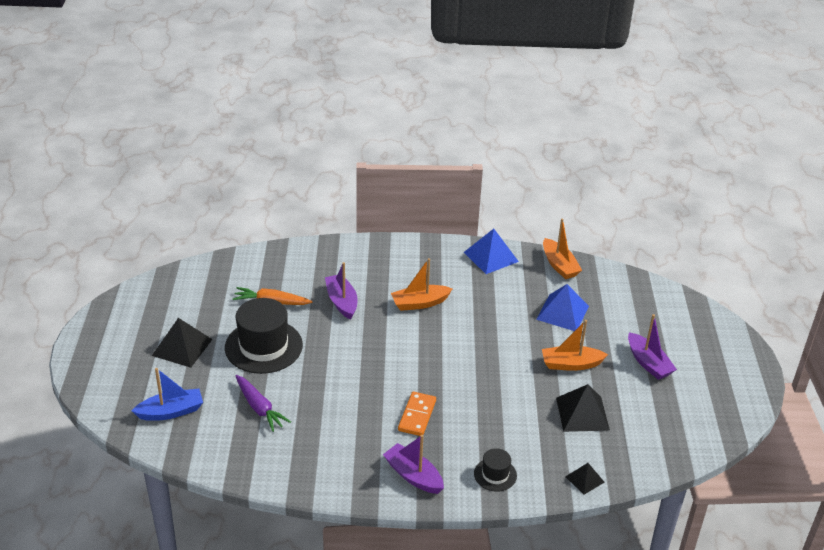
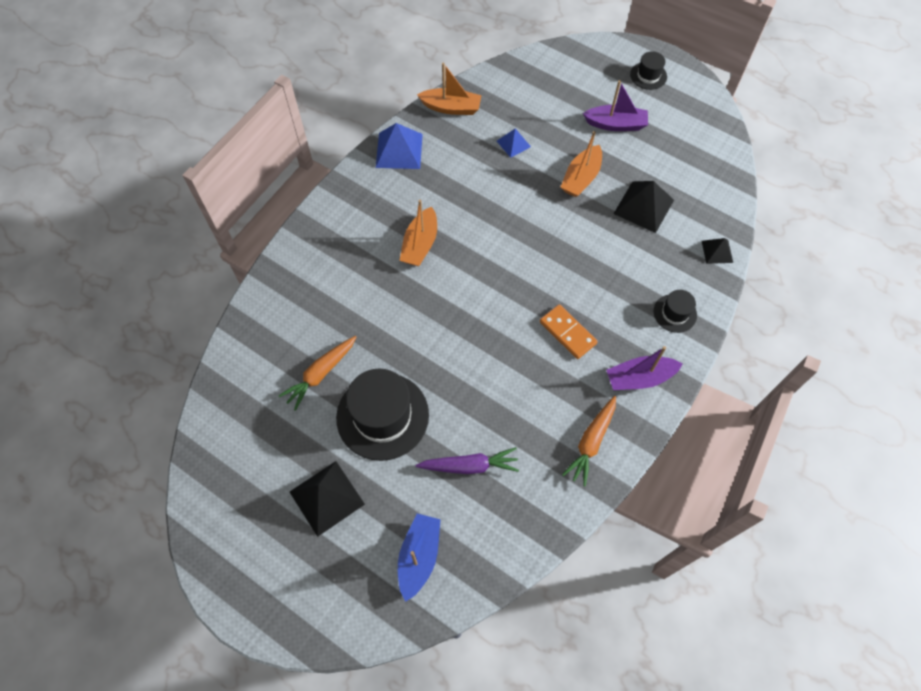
camera: 55 degrees left, 25 degrees up
purple boat [325,262,358,320] -> none
blue pyramid [536,284,589,331] -> blue pyramid [497,129,531,158], size x0.57
none -> orange carrot [562,396,616,487]
none -> black hat [630,51,667,90]

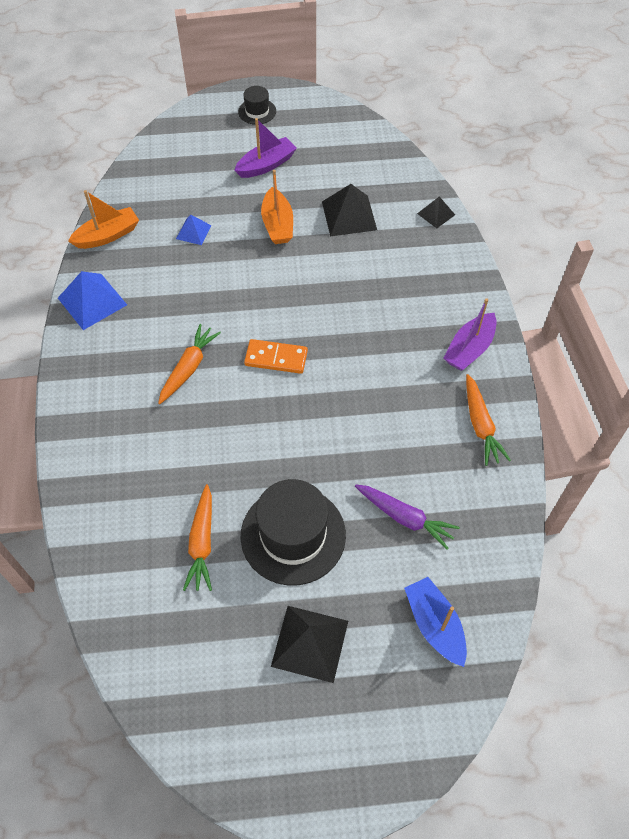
camera: 40 degrees left, 5 degrees down
orange boat [399,200,437,266] -> orange carrot [158,324,221,404]
purple carrot [416,447,519,474] -> purple carrot turned 75 degrees clockwise [355,484,460,550]
orange domino [540,304,598,359] -> orange domino moved to [244,339,308,374]
black hat [654,290,697,333] -> none

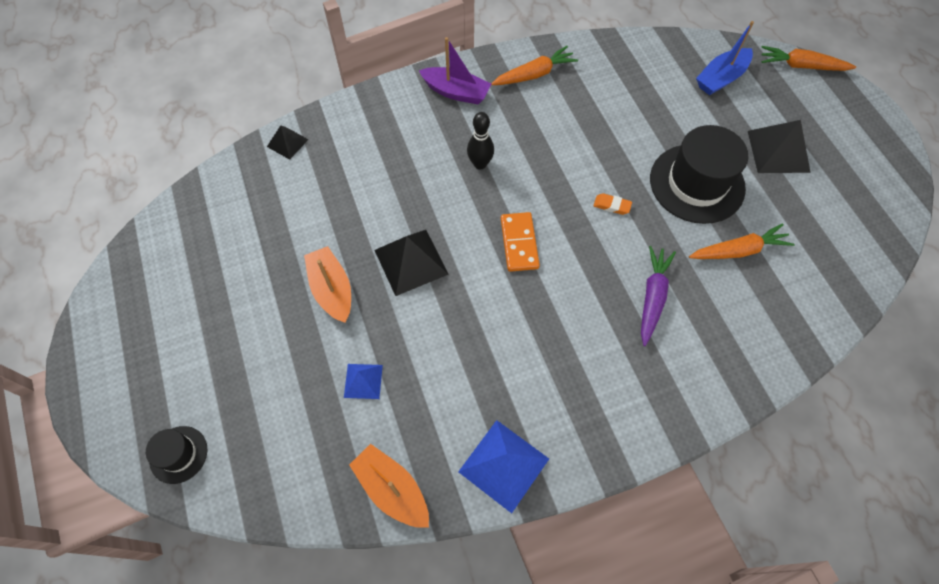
camera: 105 degrees left, 5 degrees up
orange carrot [158,324,221,404] -> orange carrot moved to [761,46,856,71]
purple boat [235,118,297,178] -> none
black hat [238,86,276,125] -> black hat moved to [146,426,207,484]
orange boat [261,170,293,244] -> orange boat turned 90 degrees counterclockwise [304,246,351,323]
black pyramid [322,184,377,236] -> black pyramid moved to [375,230,449,296]
purple carrot [355,484,460,550] -> purple carrot moved to [641,246,676,346]
none -> black bowling pin [467,112,494,170]
none -> orange eraser [593,193,632,215]

